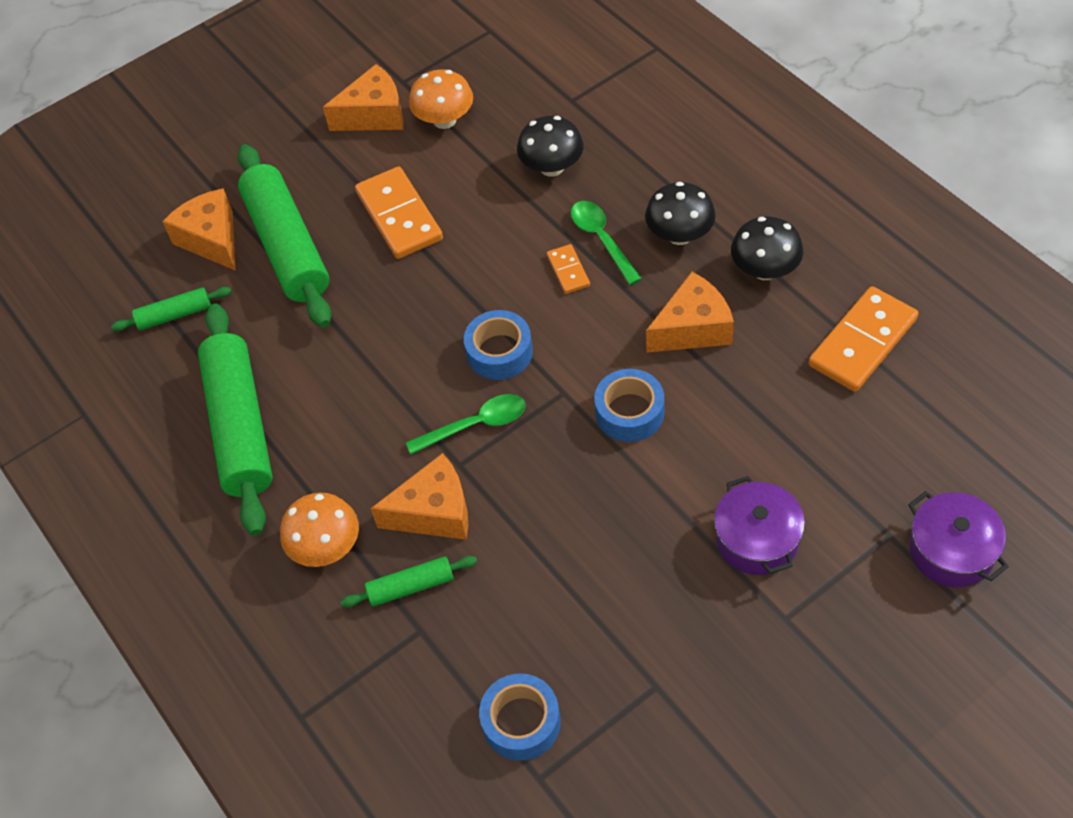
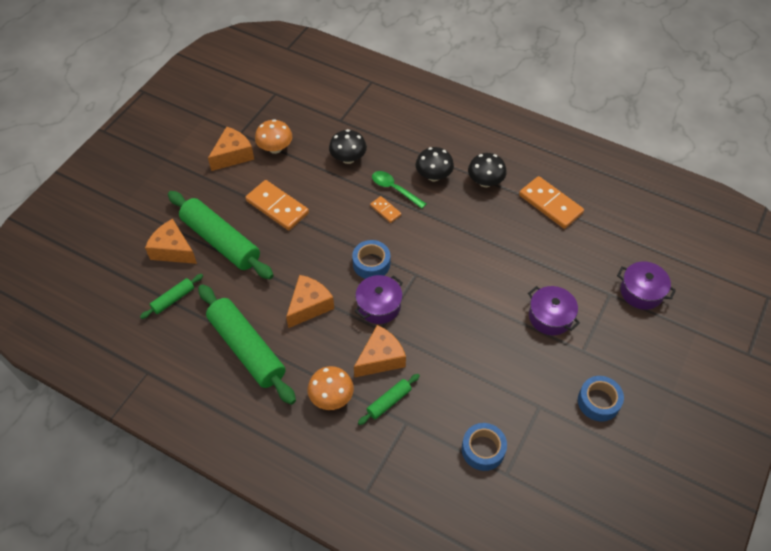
camera: 30 degrees left, 0 degrees up
green spoon [406,394,526,454] -> purple pot [355,275,403,324]
blue tape [594,369,664,442] -> blue tape moved to [578,376,624,422]
orange cheese [646,272,734,353] -> orange cheese moved to [286,275,334,328]
orange domino [809,286,918,392] -> orange domino turned 60 degrees counterclockwise [519,176,584,229]

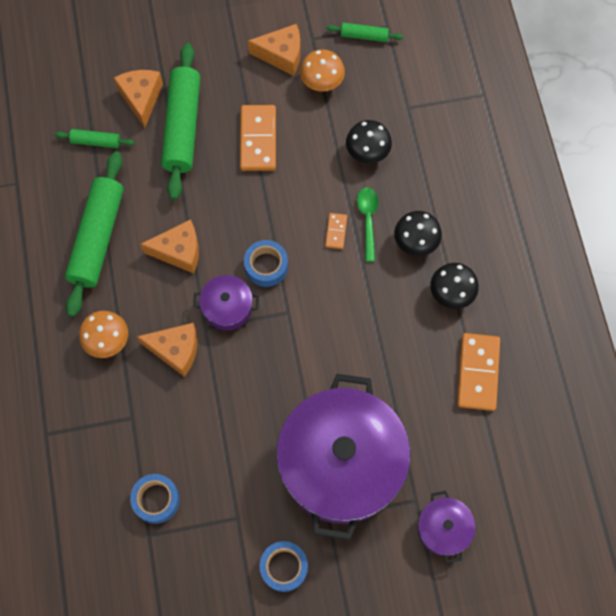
camera: 50 degrees right, 15 degrees up
green rolling pin [358,374,420,425] -> green rolling pin moved to [326,23,403,42]
purple pot [528,286,580,335] -> purple pot [276,374,411,540], size x2.33

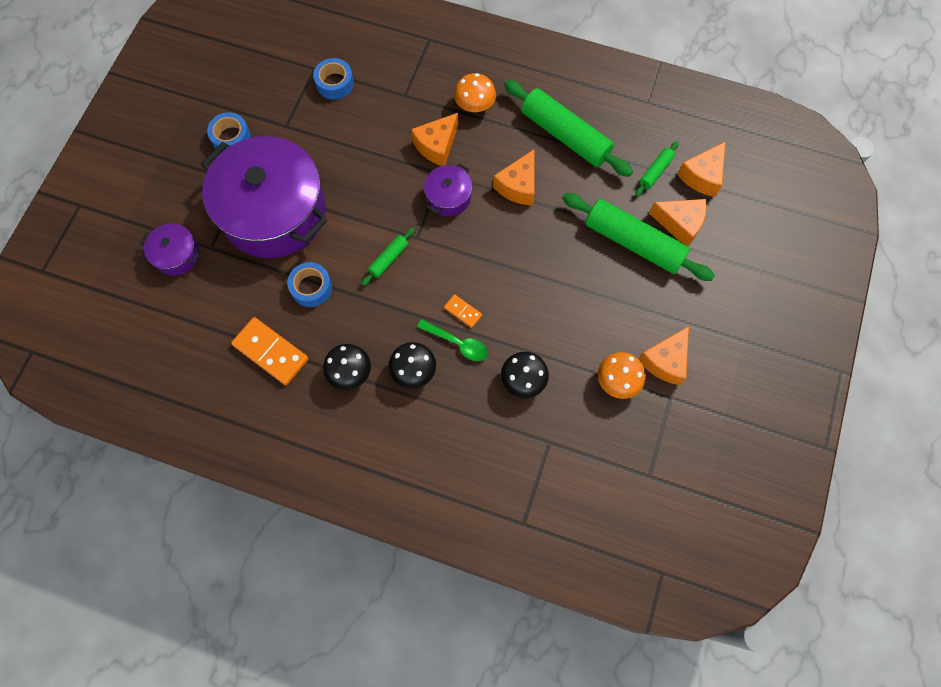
camera: 120 degrees right, 0 degrees up
orange domino [240,105,276,171] -> none
blue tape [244,240,288,287] -> blue tape moved to [287,262,332,307]
green rolling pin [326,23,403,42] -> green rolling pin moved to [361,227,415,286]
none -> orange cheese [677,141,726,197]

